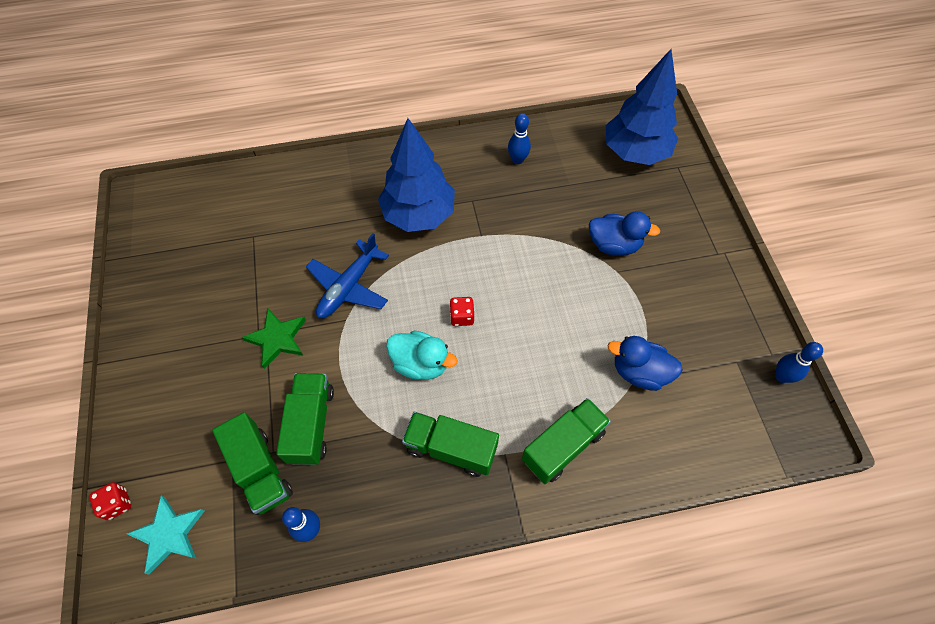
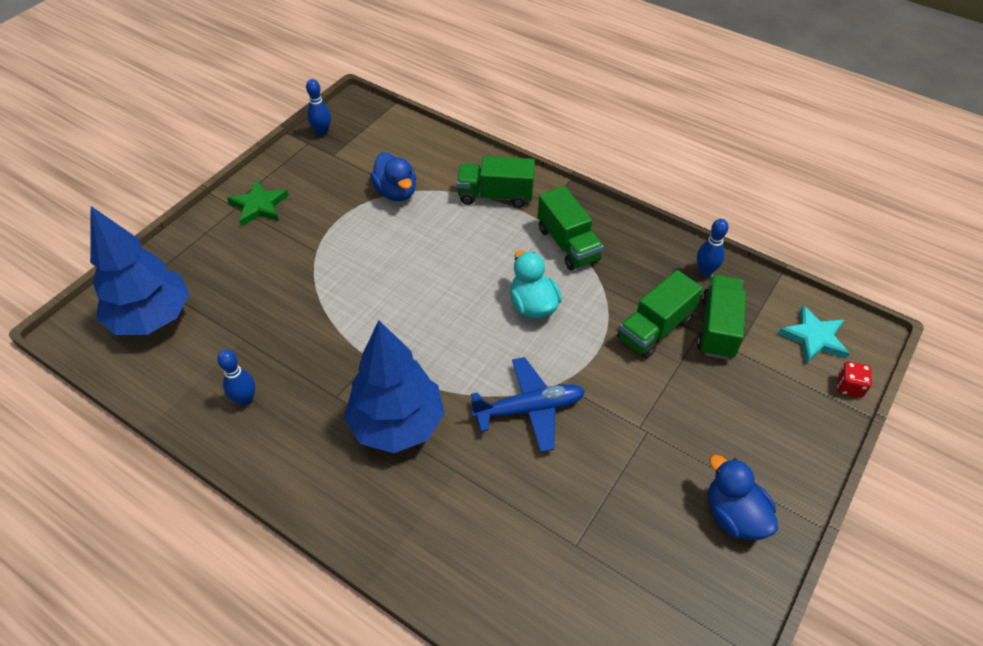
camera: 135 degrees left, 10 degrees down
green star [242,308,306,369] -> green star moved to [227,180,289,226]
red dice [449,297,474,326] -> none
blue duck [589,211,660,255] -> blue duck moved to [708,455,778,540]

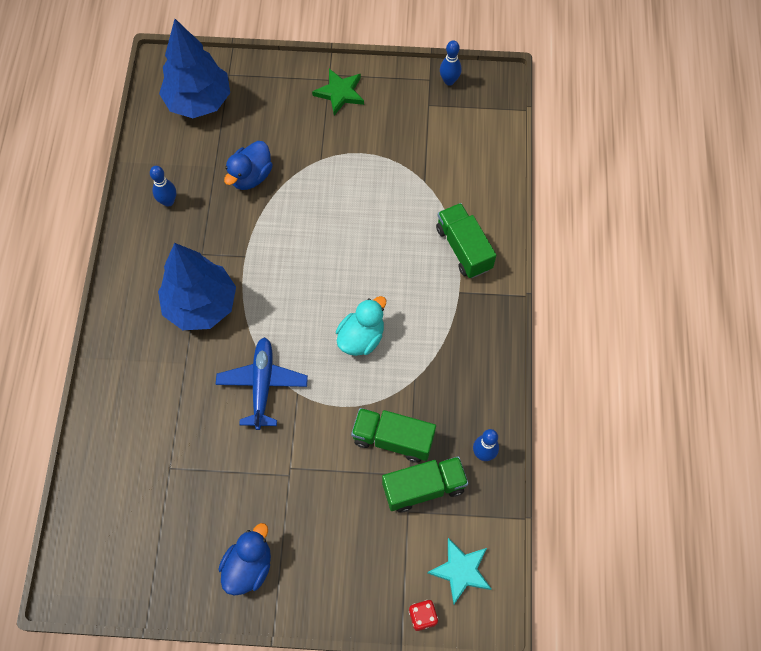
camera: 60 degrees right, 15 degrees up
blue duck [370,152,416,202] -> blue duck moved to [224,141,273,190]
blue plane [471,357,585,452] -> blue plane turned 135 degrees counterclockwise [216,337,308,430]
green truck [538,186,603,271] -> none

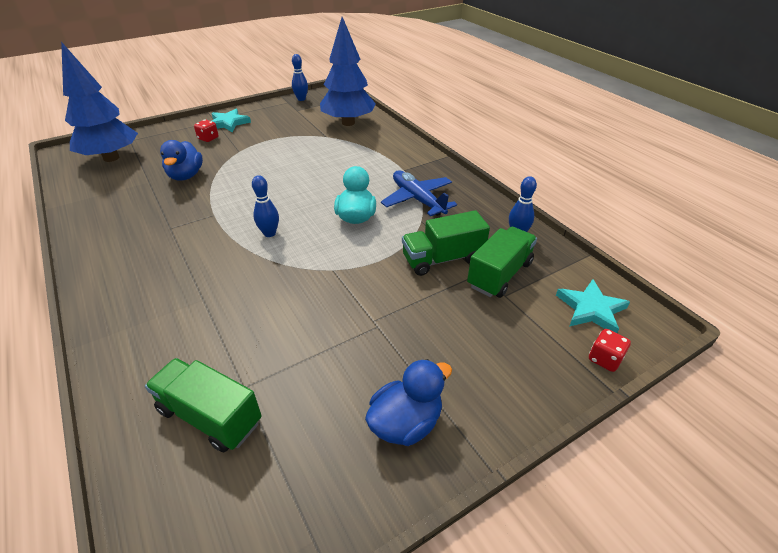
camera: 35 degrees left, 25 degrees down
blue bowling pin [150,166,176,207] -> blue bowling pin moved to [252,175,279,237]
blue tree [158,243,236,330] -> blue tree moved to [320,17,376,126]
blue plane [216,337,308,430] -> blue plane moved to [381,170,457,216]
blue duck [219,523,271,596] -> blue duck turned 60 degrees clockwise [365,359,452,446]
green star [312,69,364,116] -> turquoise star [211,109,251,133]
green truck [436,203,496,278] -> green truck moved to [145,358,262,452]
none -> red dice [194,119,219,142]

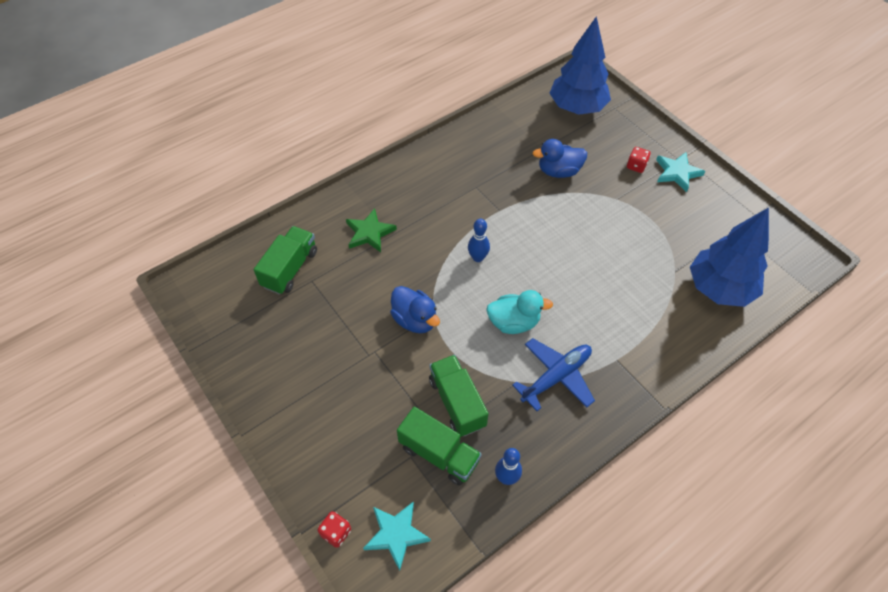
camera: 85 degrees right, 15 degrees up
blue bowling pin [292,54,308,101] -> none
blue duck [365,359,452,446] -> blue duck moved to [390,286,440,333]
none -> green star [346,208,397,252]

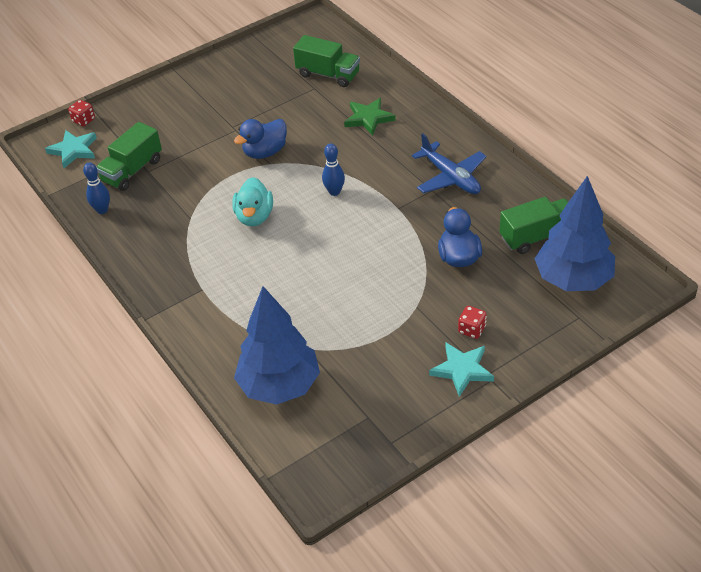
camera: 95 degrees right, 10 degrees down
green truck [429,355,488,437] -> green truck moved to [500,197,568,254]
blue plane [512,338,595,411] -> blue plane moved to [412,133,487,194]

